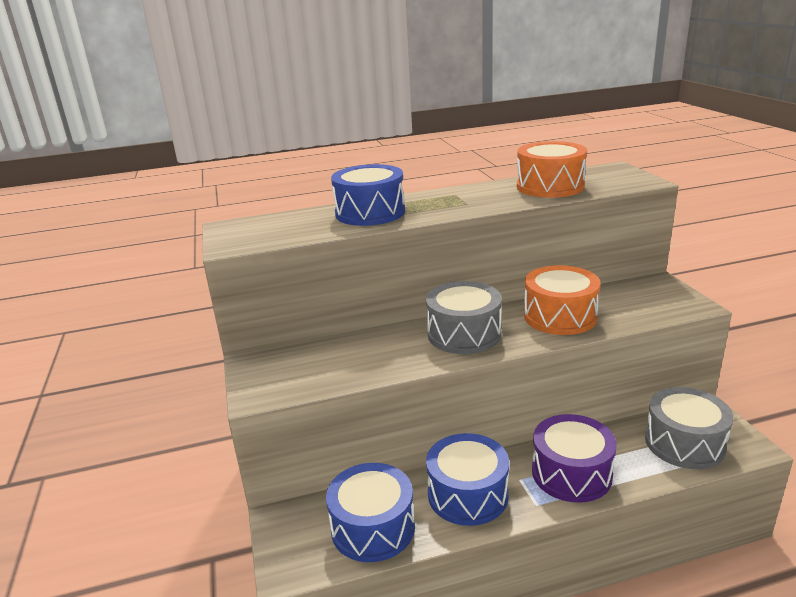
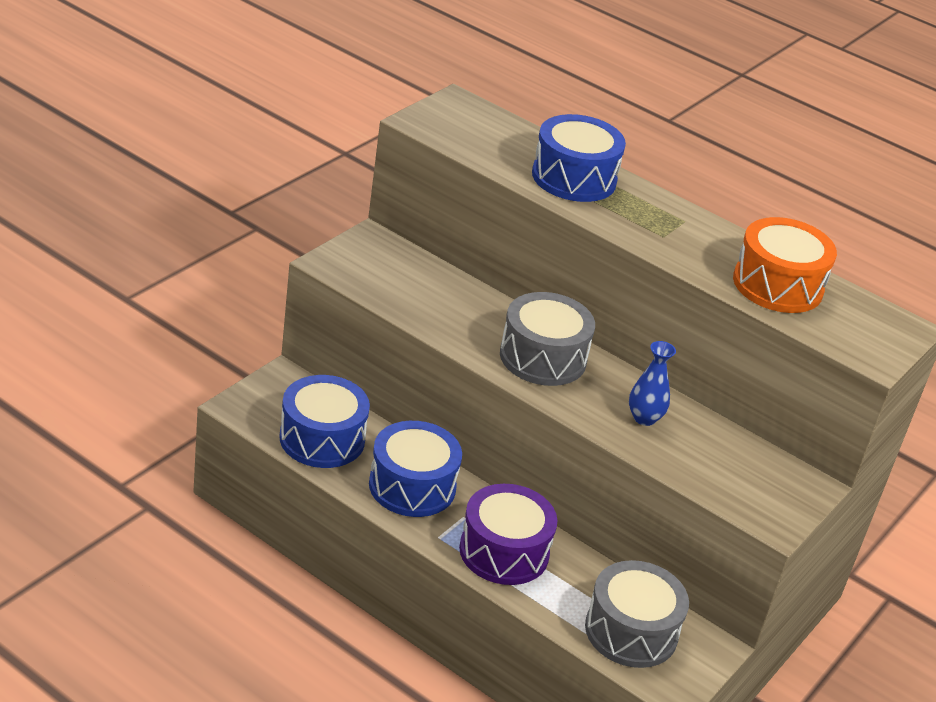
camera: 45 degrees right, 10 degrees up
orange drum [524,265,601,335] -> blue vase [629,341,676,426]

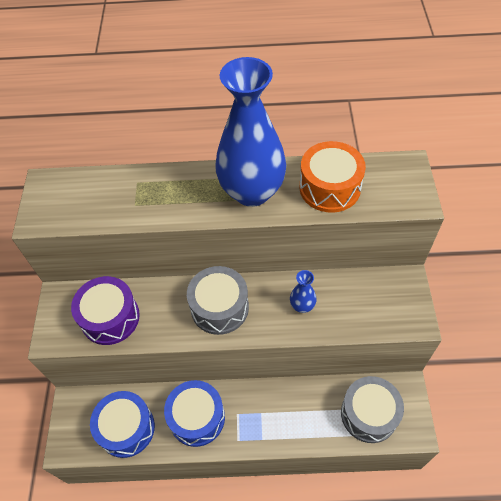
camera: 30 degrees left, 20 degrees up
purple drum [459,484,557,585] -> purple drum moved to [71,276,140,345]
blue drum [532,114,626,202] -> none
none -> blue vase [215,57,286,207]

